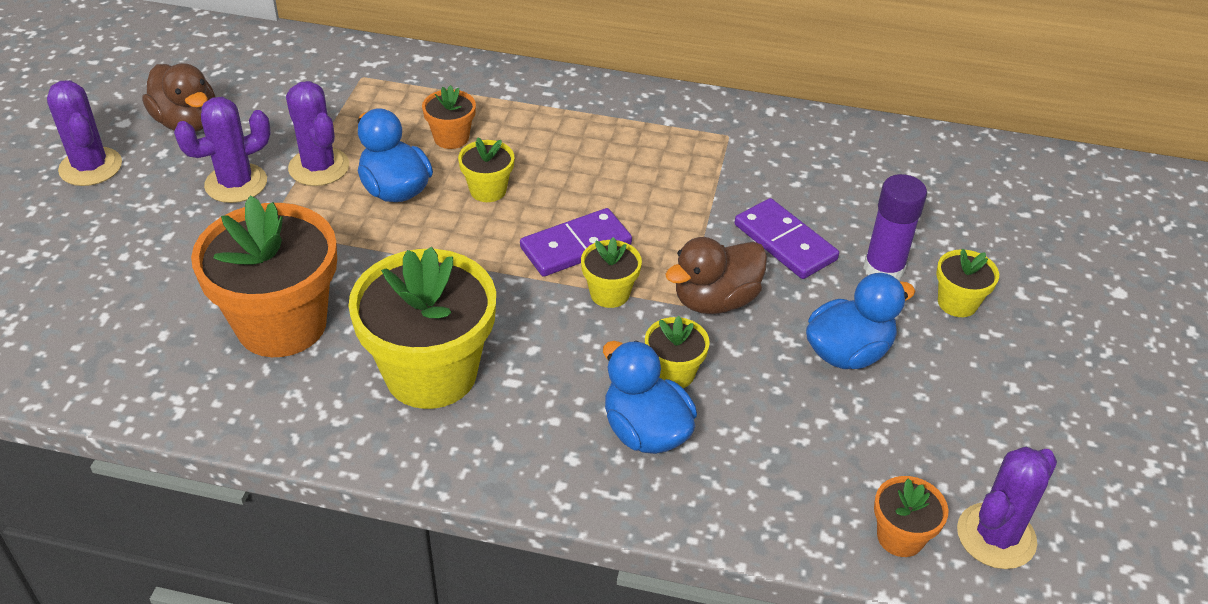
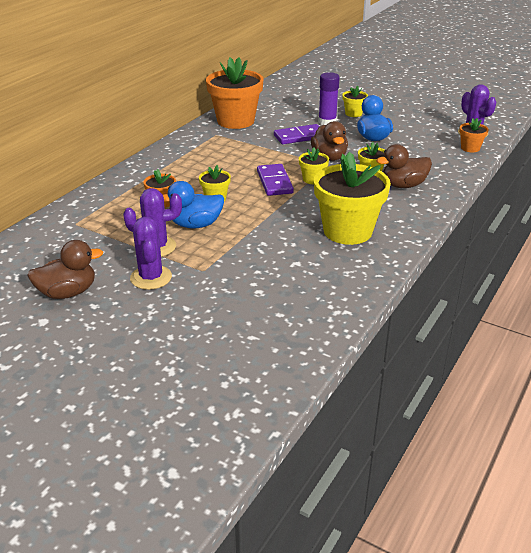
camera: 70 degrees left, 10 degrees down
purple cactus [47,80,122,186] -> none
orange flower pot [191,196,337,357] -> orange flower pot moved to [206,57,264,129]
blue duck [603,341,697,454] -> brown duck [376,144,432,188]

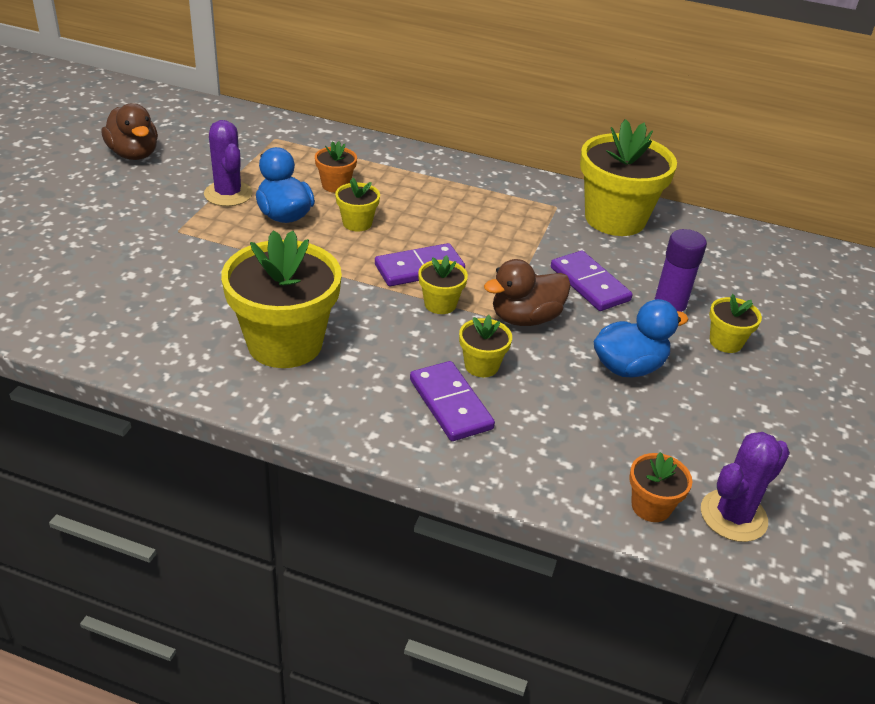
camera: 75 degrees right, 5 degrees up
purple cactus [130,217,172,290] -> none
orange flower pot [206,57,264,129] -> yellow flower pot [580,119,677,236]
brown duck [376,144,432,188] -> purple domino [410,361,495,441]

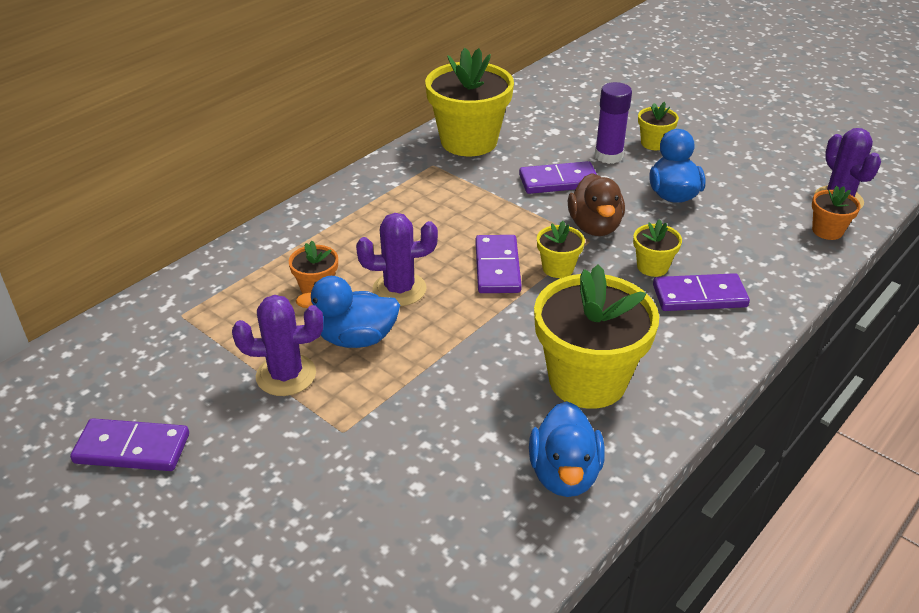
camera: 65 degrees left, 0 degrees up
brown duck [102,103,158,160] -> purple domino [70,418,189,471]
yellow flower pot [335,177,380,232] -> purple cactus [356,213,438,306]
none -> blue duck [529,401,605,497]

